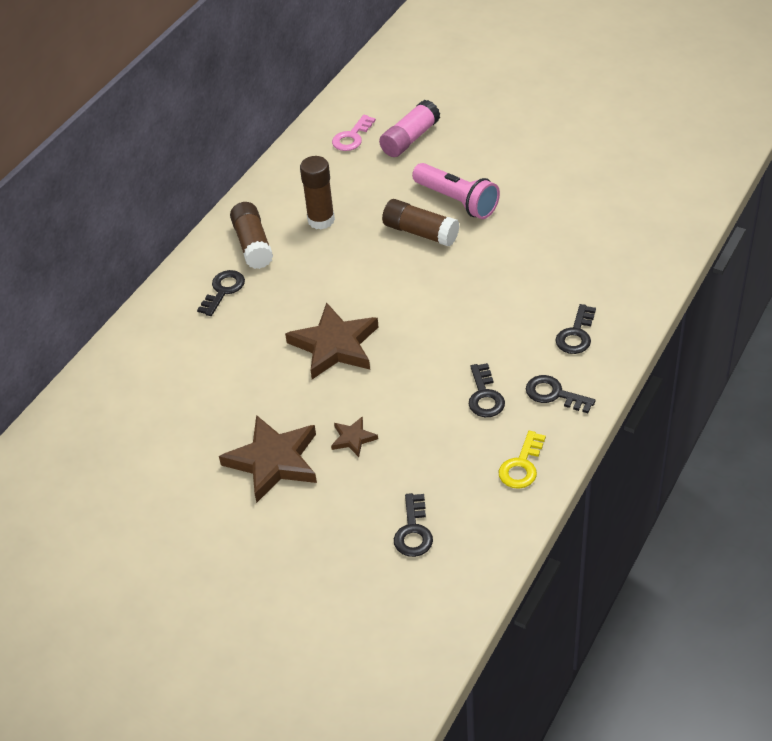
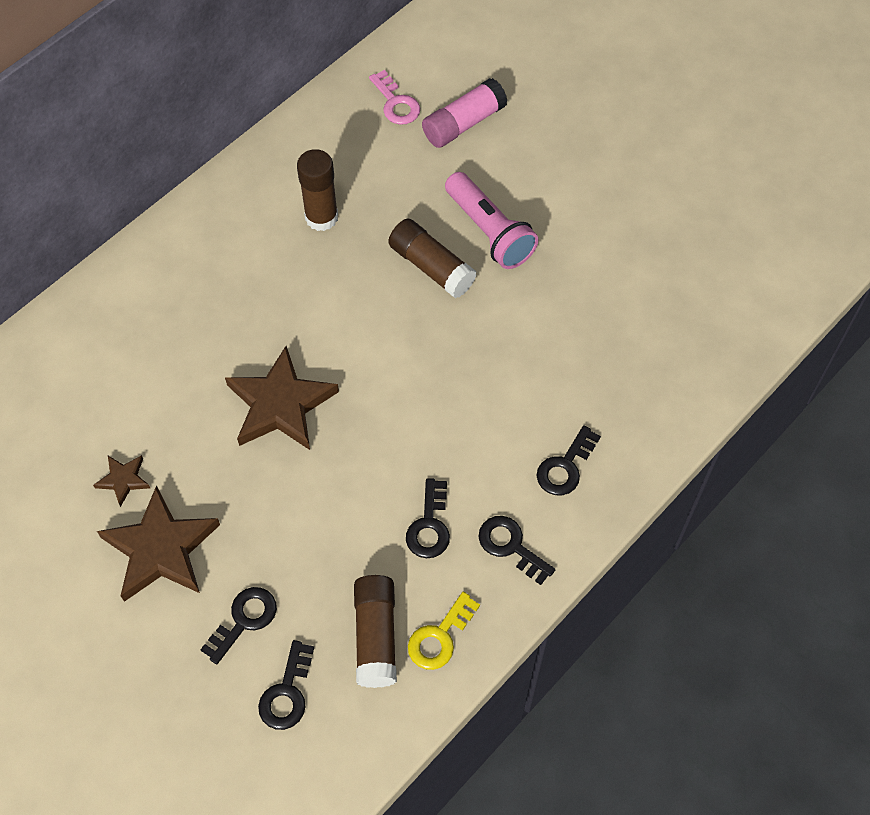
camera: 10 degrees right, 15 degrees up
black key [197,270,245,316] -> black key moved to [200,587,277,665]
brown glue stick [230,202,273,269] -> brown glue stick moved to [354,575,397,688]
brown star [331,417,378,457] -> brown star moved to [93,455,150,507]
pink key [332,115,376,151] -> pink key turned 75 degrees counterclockwise [369,70,420,125]

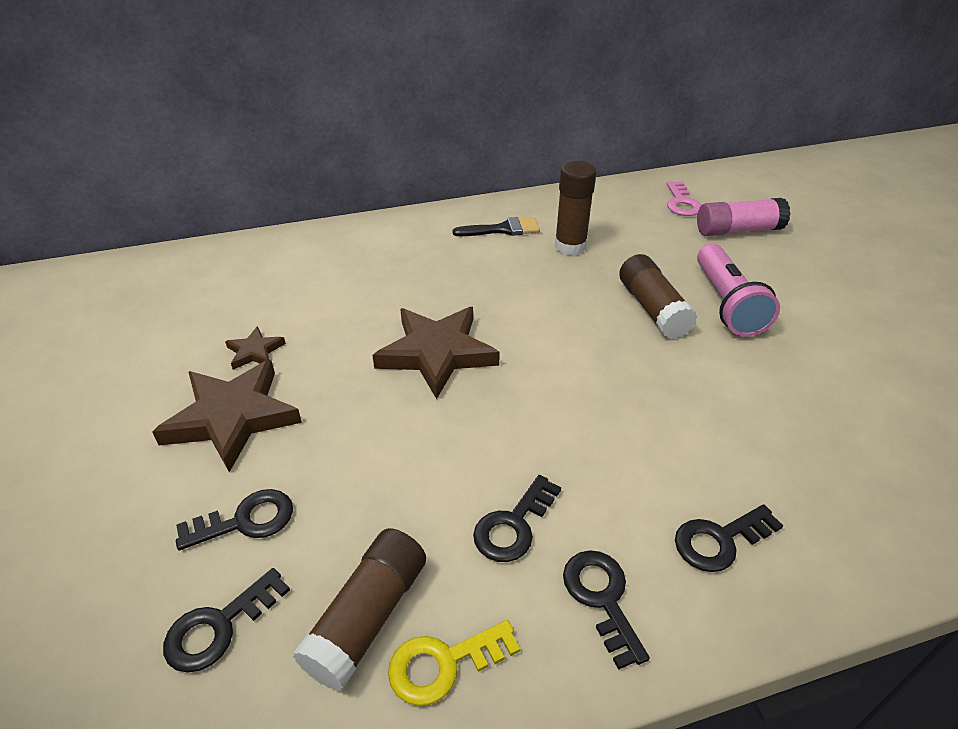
camera: 30 degrees right, 20 degrees down
none -> black brush [453,217,540,236]

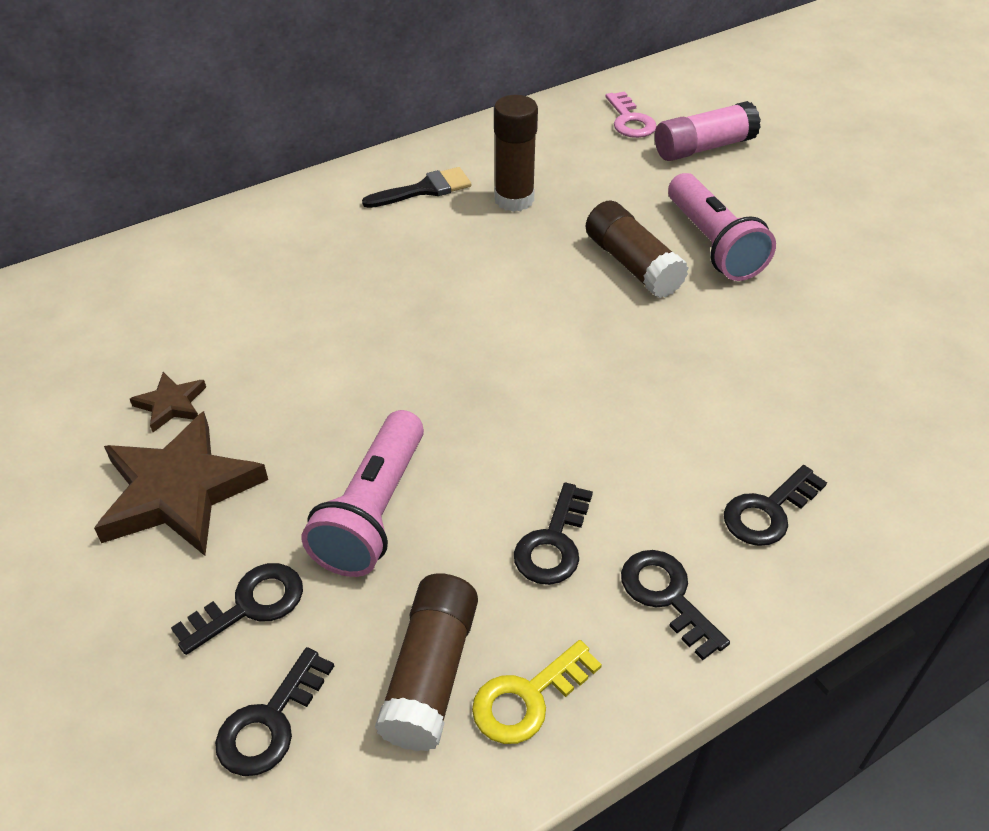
camera: 15 degrees left, 5 degrees up
brown star [372,307,500,399] -> none
none -> pink flashlight [302,410,424,577]

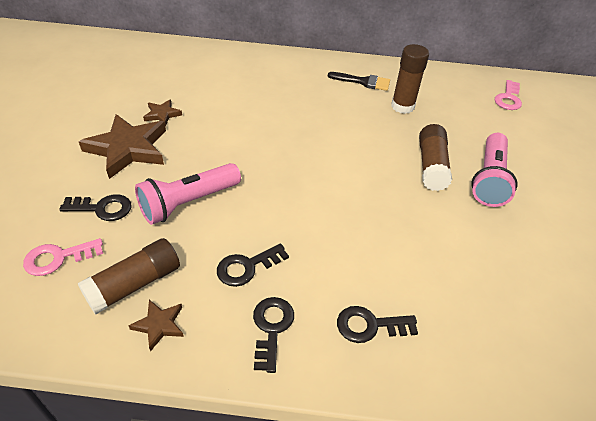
camera: 35 degrees right, 0 degrees up
black key [215,647,334,776] -> pink key [23,238,103,276]
yellow key [472,640,602,744] -> brown star [129,300,184,352]
pink glue stick [655,101,761,161] -> none

